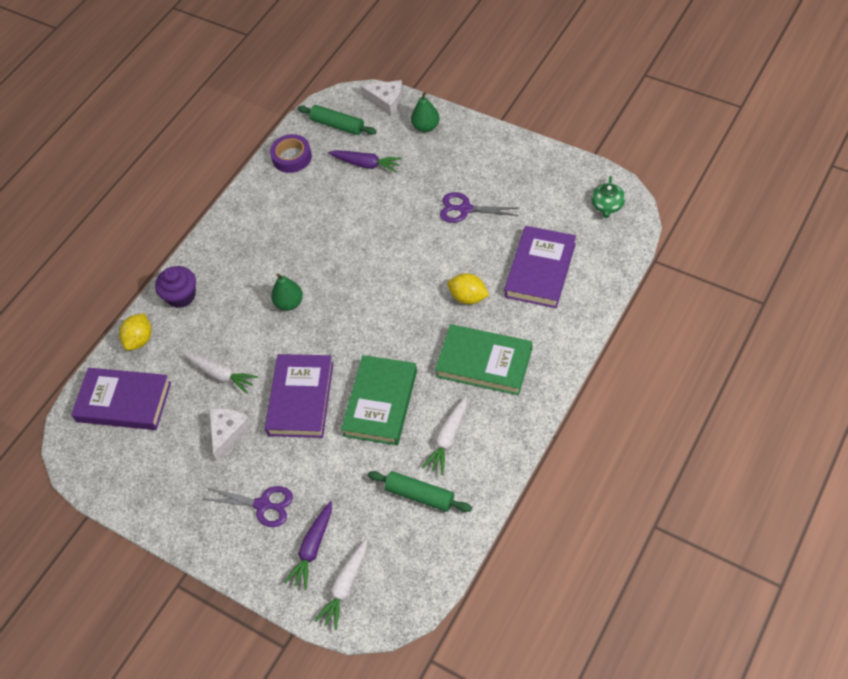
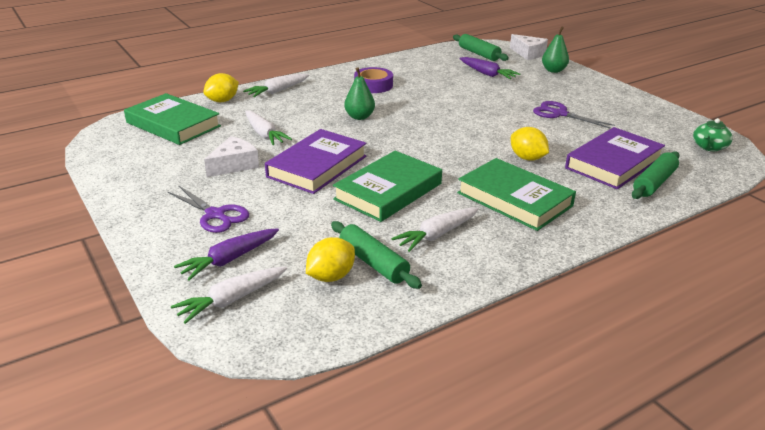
camera: 20 degrees right, 25 degrees down
purple book [71,368,171,430] -> green book [124,93,221,145]
purple cupcake [155,266,196,308] -> white carrot [243,74,309,97]
purple tape [270,134,312,173] -> purple tape moved to [354,67,393,93]
none -> yellow lemon [306,237,355,282]
none -> green rolling pin [632,151,680,199]

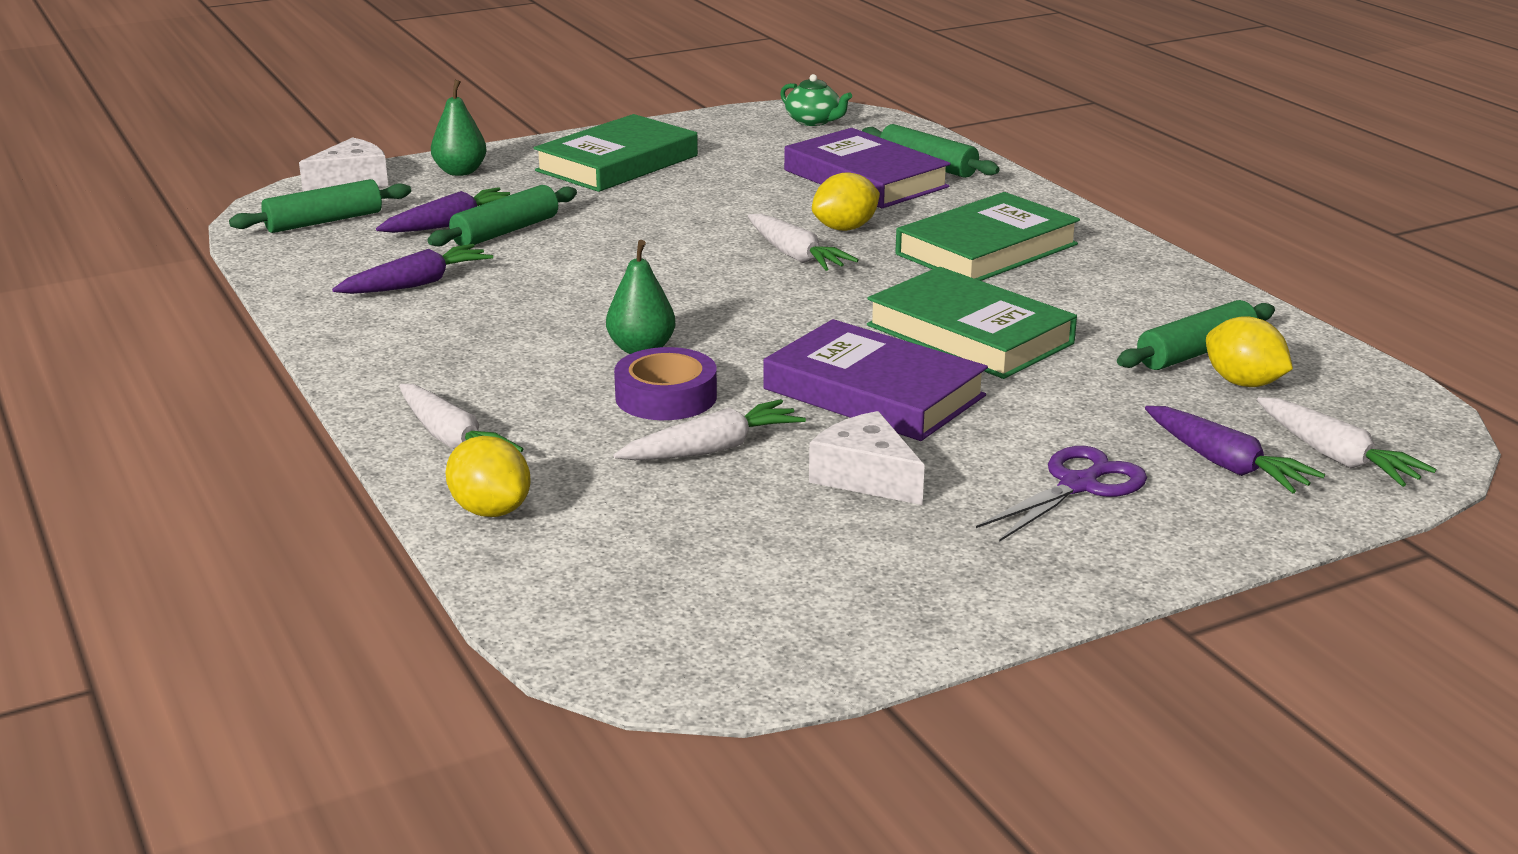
camera: 85 degrees left, 5 degrees down
green book [124,93,221,145] -> green book moved to [534,114,698,192]
purple tape [354,67,393,93] -> purple tape moved to [614,347,717,420]
white carrot [391,208,479,252] -> white carrot moved to [748,213,859,271]
purple scissors [533,101,615,129] -> none
none -> purple carrot [332,244,493,294]
none -> green rolling pin [427,185,577,246]

